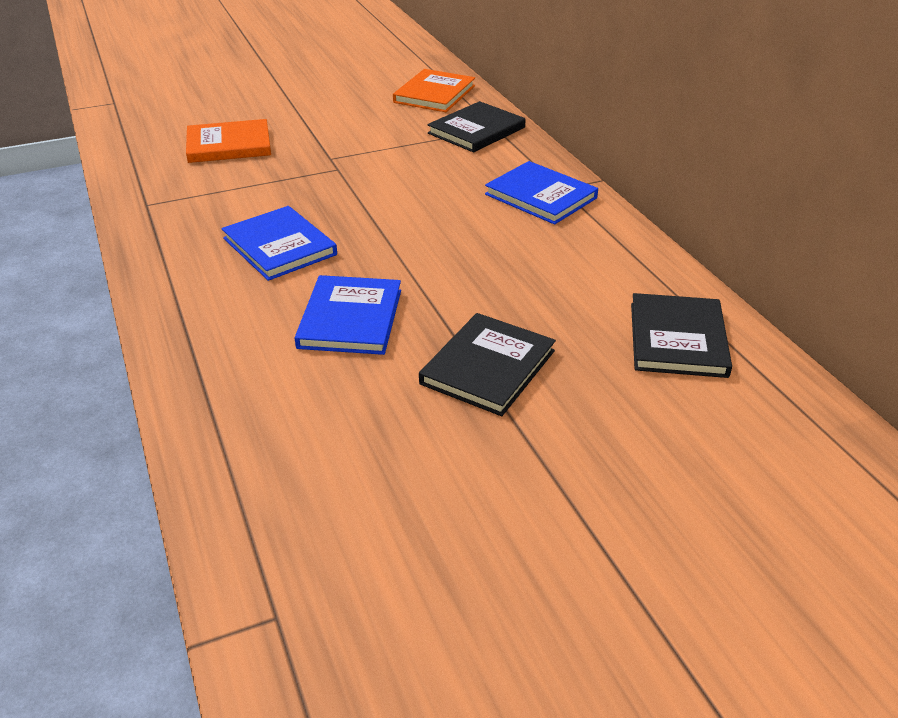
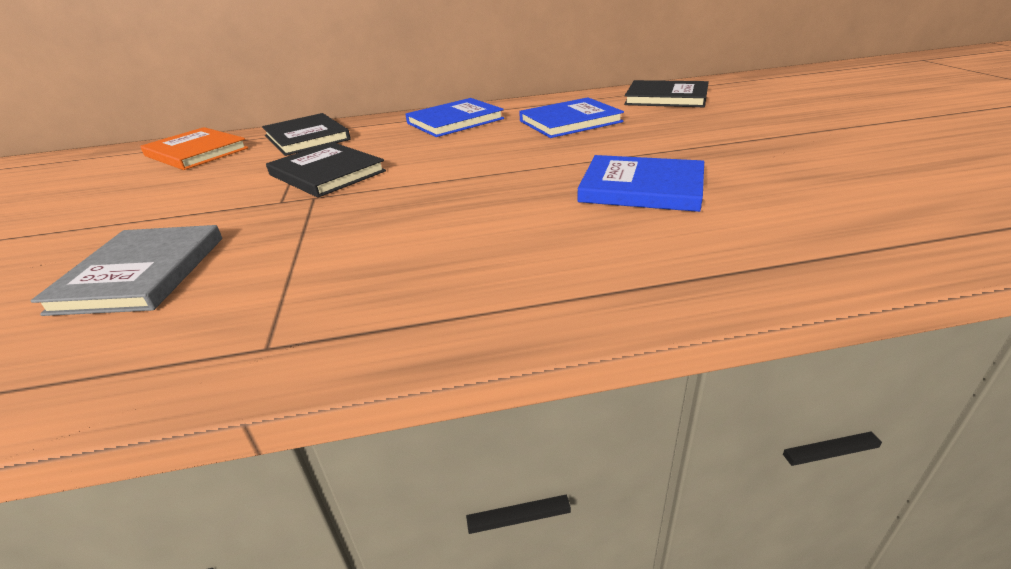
camera: 75 degrees left, 5 degrees down
orange book [186,119,271,163] -> grey book [31,225,222,316]
blue book [222,206,337,281] -> blue book moved to [519,97,624,138]
black book [419,313,556,416] -> black book moved to [266,142,386,198]

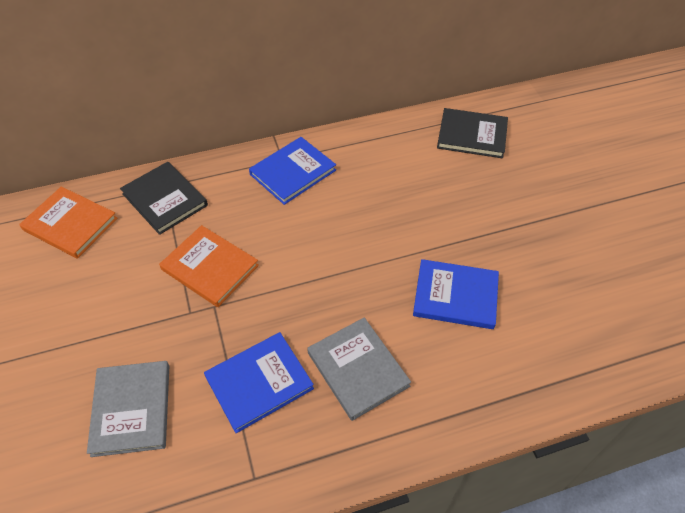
camera: 10 degrees left, 20 degrees up
black book [266,142,386,198] -> orange book [159,225,259,307]
blue book [519,97,624,138] -> blue book moved to [204,332,314,433]
none -> grey book [307,317,411,421]

